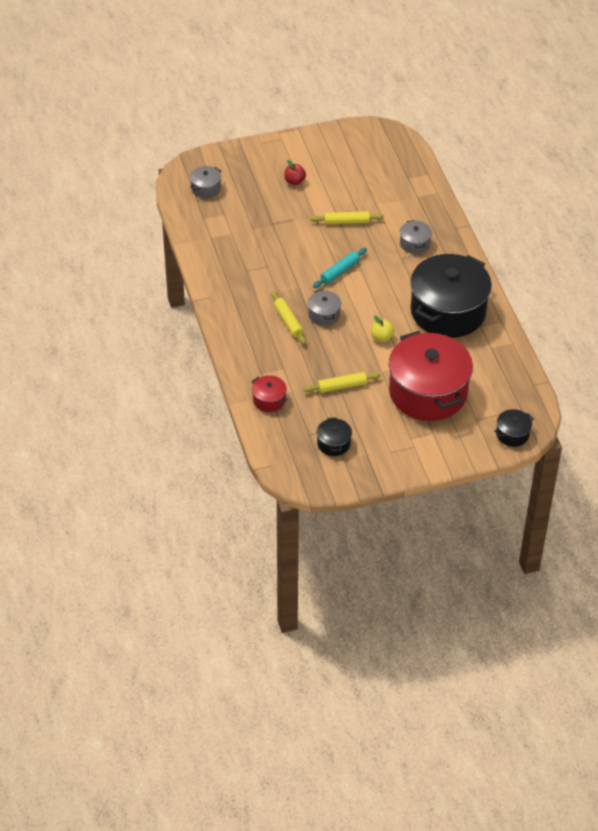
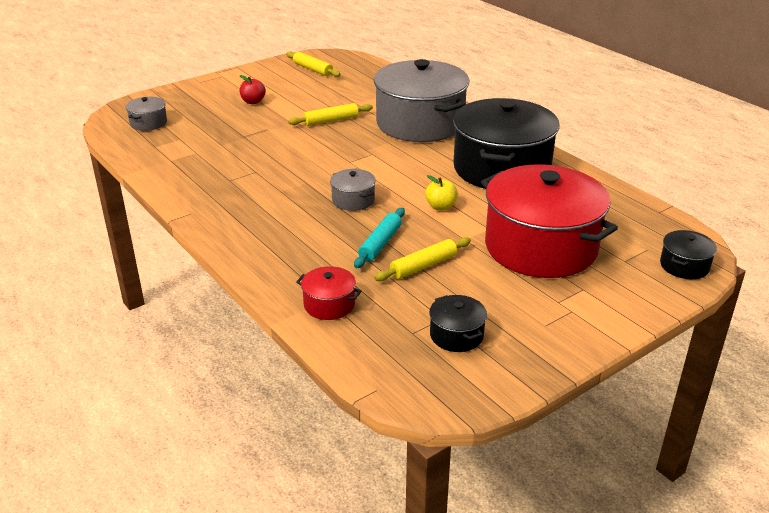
camera: 20 degrees left, 15 degrees down
yellow rolling pin [271,291,306,344] -> yellow rolling pin moved to [286,51,341,77]
turquoise rolling pin [313,248,367,288] -> turquoise rolling pin moved to [354,208,405,268]
grey pot [400,220,432,254] -> grey pot [374,59,469,142], size x2.41

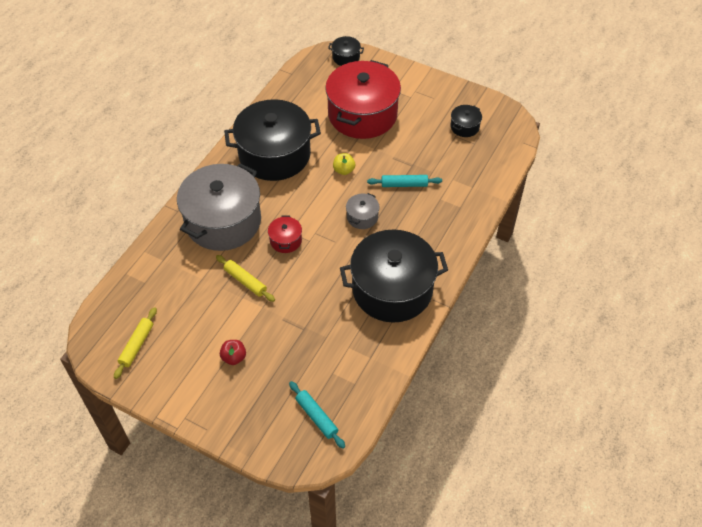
camera: 115 degrees left, 20 degrees up
grey pot [126,97,167,131] -> turquoise rolling pin [289,381,345,449]
red pot [296,266,361,320] -> red pot moved to [268,216,302,253]
yellow rolling pin [374,237,471,281] -> none
none -> black pot [340,230,448,322]

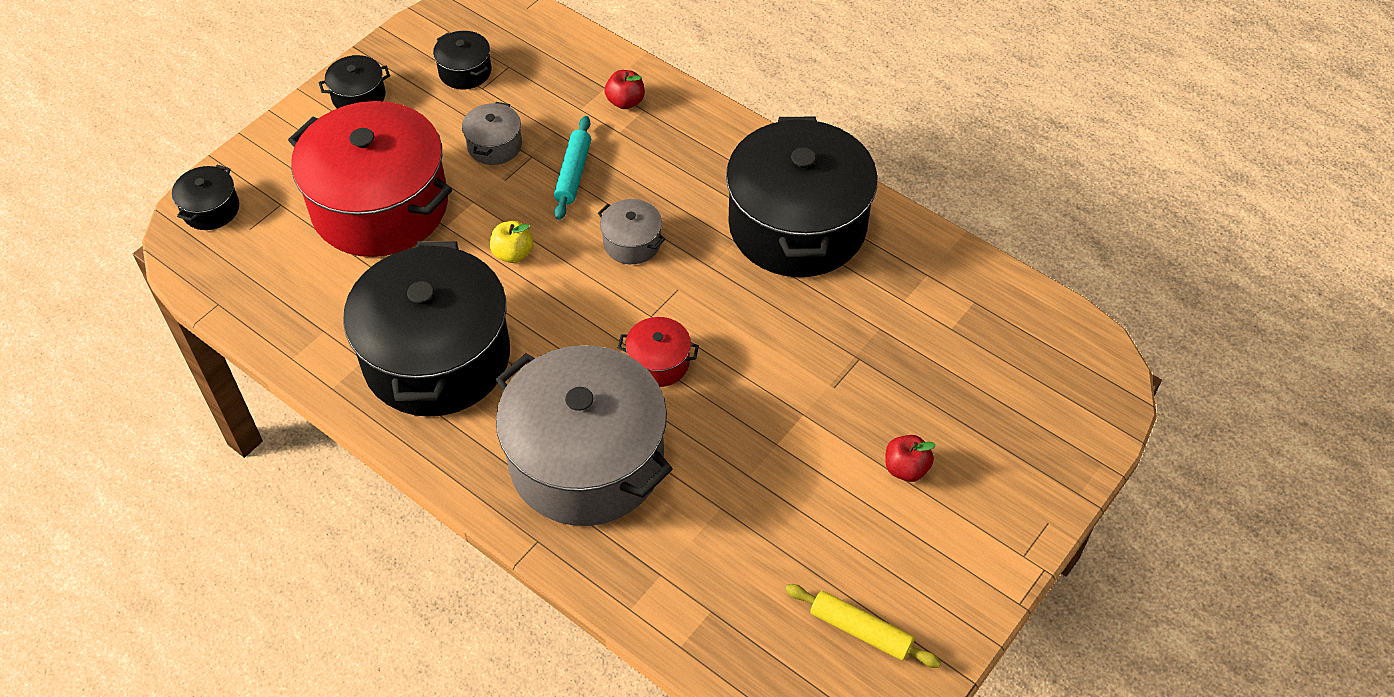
camera: 80 degrees left, 0 degrees up
yellow rolling pin [216,255,275,302] -> none
turquoise rolling pin [289,381,345,449] -> none
none -> black pot [319,55,390,109]
none -> grey pot [462,102,522,165]
none -> red apple [605,70,645,109]

